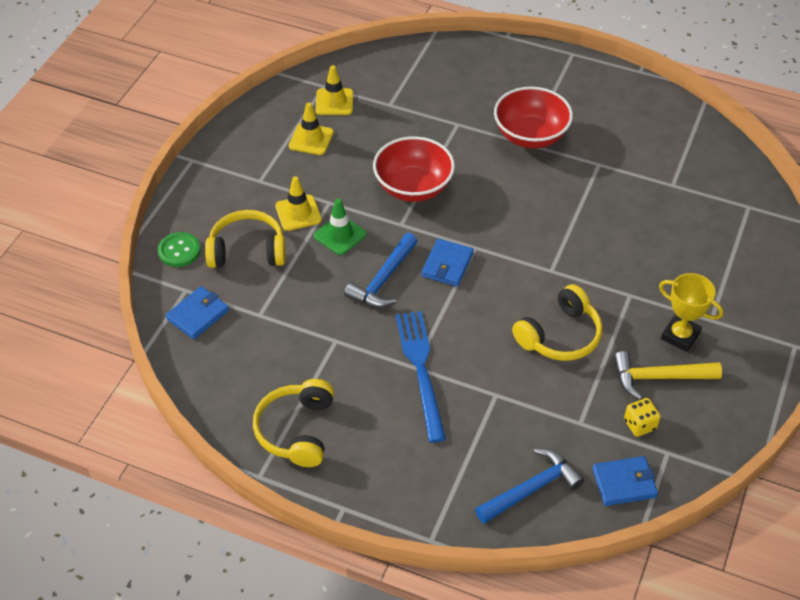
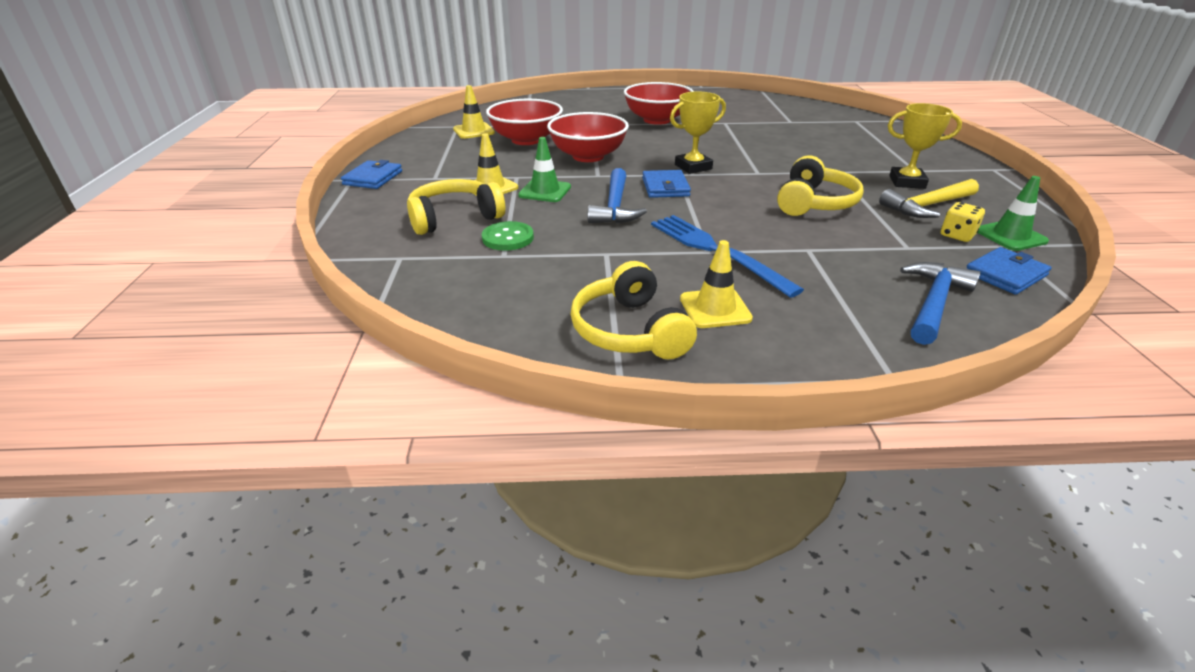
camera: 25 degrees left, 15 degrees down
green button [158,232,200,267] -> green button moved to [482,221,534,251]
blue wallet [166,286,229,339] -> blue wallet moved to [341,160,402,189]
yellow traffic cone [289,103,334,155] -> yellow traffic cone moved to [680,240,753,328]
none -> red bowl [486,99,563,145]
none -> yellow trophy [670,91,726,174]
none -> green traffic cone [978,176,1049,251]

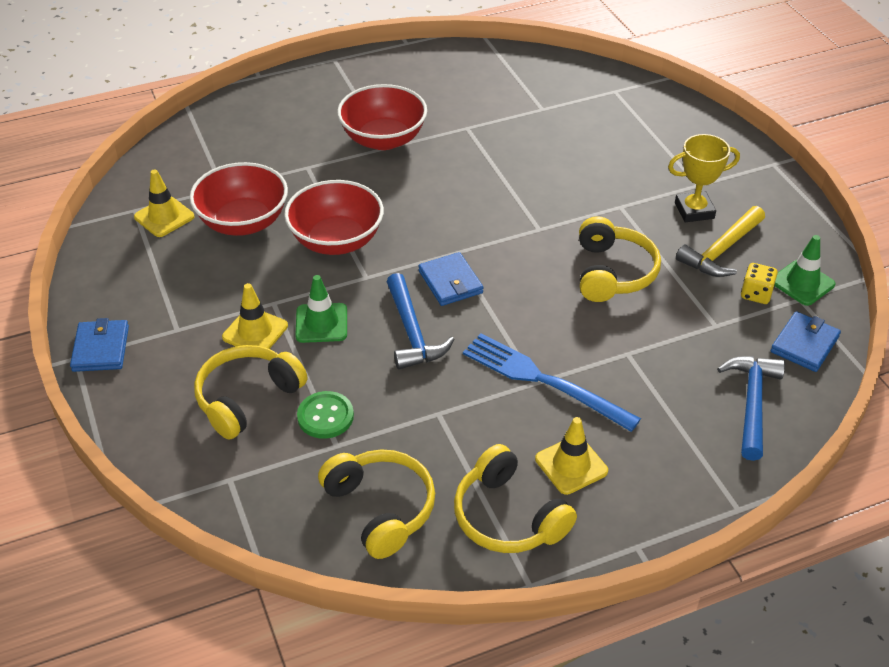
camera: 20 degrees left, 10 degrees up
yellow trophy [670,91,726,174] -> none
none -> yellow headphones [318,449,435,559]

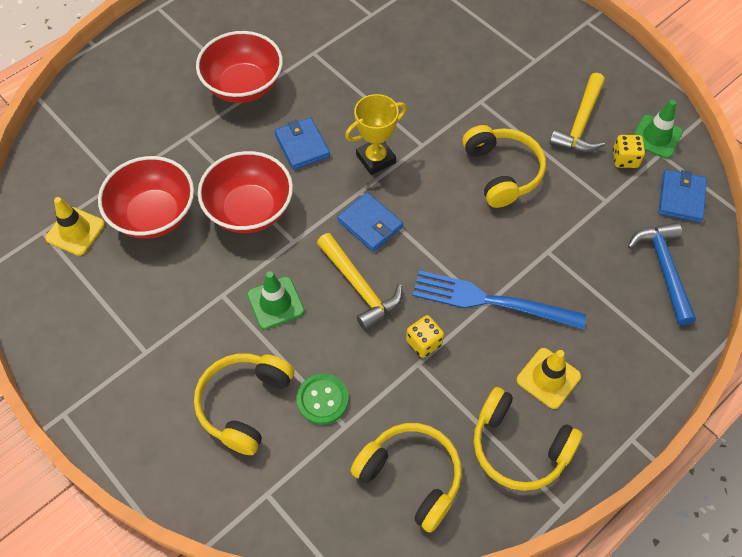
camera: 20 degrees left, 15 degrees up
blue wallet [70,318,129,372] -> blue wallet moved to [274,117,330,170]
yellow traffic cone [222,283,288,349] -> none
blue hammer [387,273,455,370] -> yellow hammer [317,233,403,331]
yellow trophy [668,134,740,222] -> yellow trophy moved to [345,94,407,175]
none -> yellow dice [406,315,444,358]

